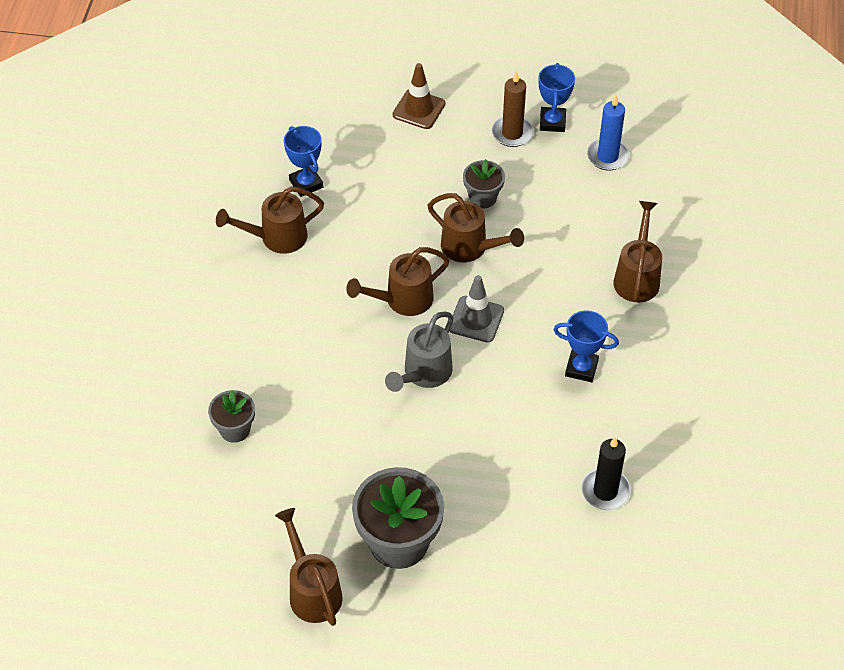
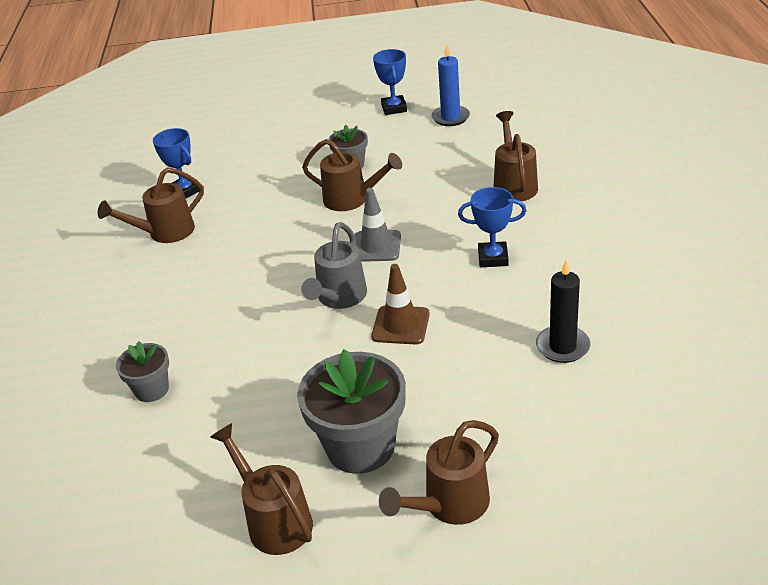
camera: 10 degrees left, 15 degrees down
brown watering can [346,247,450,316] -> brown watering can moved to [379,420,499,525]
brown traffic cone [393,63,445,129] -> brown traffic cone moved to [371,264,430,344]
brown candle [492,71,534,147] -> none

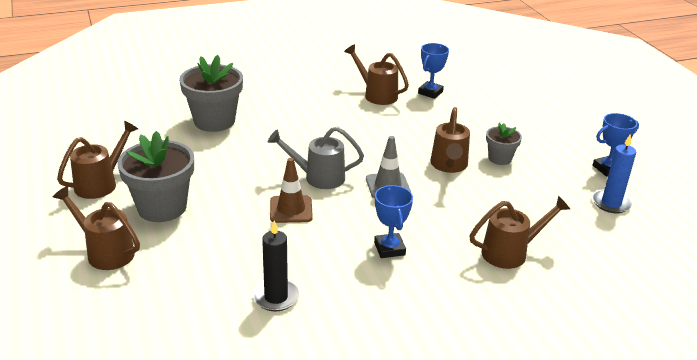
camera: 70 degrees right, 5 degrees down
grey flower pot [116,341,169,402] -> grey flower pot [179,55,243,132], size x1.85

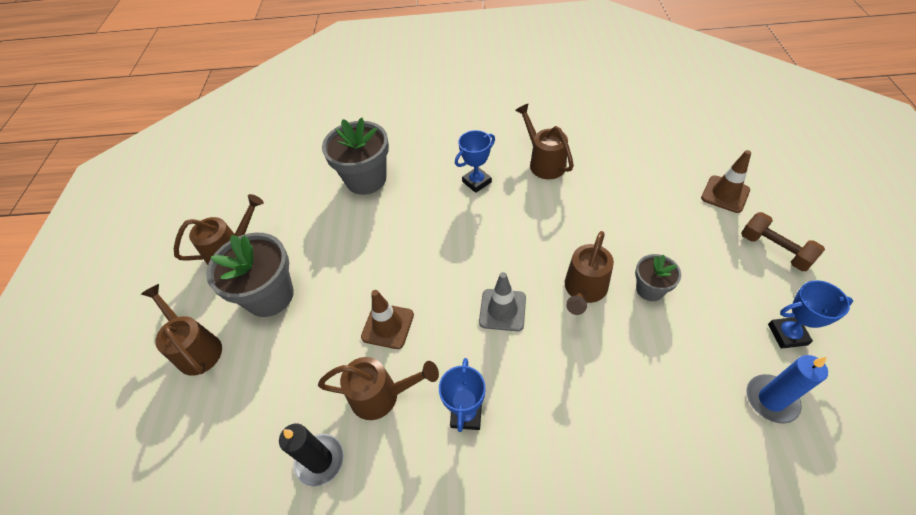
camera: 25 degrees right, 20 degrees up
grey watering can [268,127,364,189] -> none
blue trophy [418,43,449,99] -> blue trophy moved to [455,130,495,193]
brown watering can [470,195,570,269] -> brown watering can moved to [318,357,439,420]
none -> brown traffic cone [701,150,751,213]
none -> brown dumbbell [741,212,825,271]

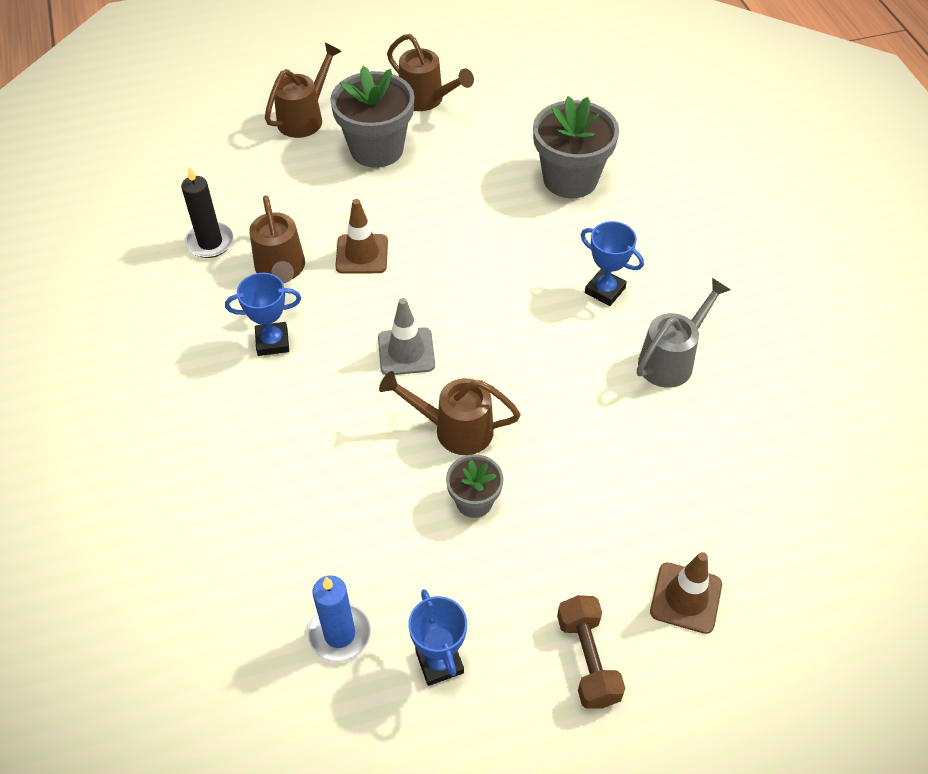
camera: 70 degrees right, 0 degrees up
brown watering can [515,103,574,179] -> grey watering can [637,278,731,388]
brown dumbbell [741,212,825,271] -> brown dumbbell turned 45 degrees counterclockwise [557,595,626,709]

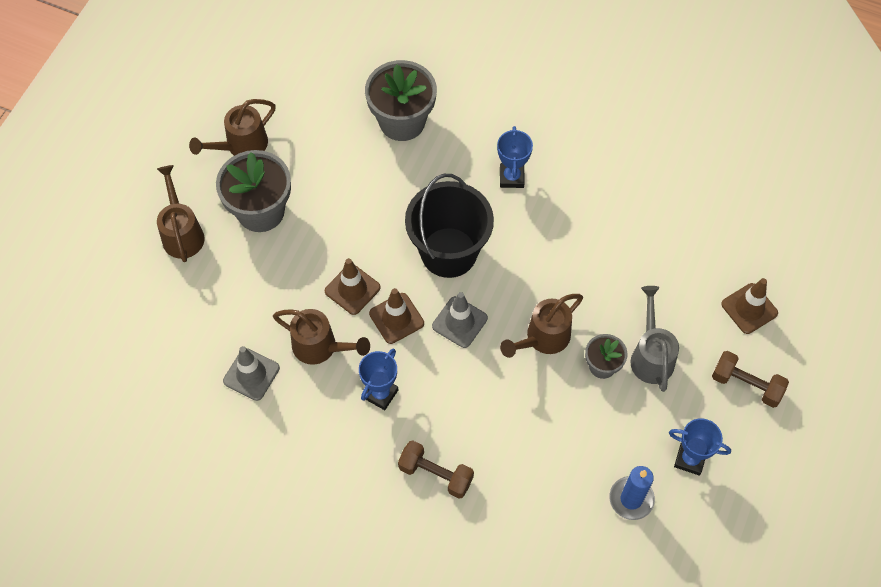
camera: 50 degrees left, 10 degrees up
black candle [181,167,234,258] -> grey traffic cone [223,346,280,401]
brown watering can [387,34,474,111] -> brown watering can turned 150 degrees clockwise [189,99,276,156]
blue trophy [581,221,644,306] -> blue trophy turned 75 degrees counterclockwise [497,126,533,188]
grey watering can [637,278,731,388] -> grey watering can moved to [631,286,679,392]
none -> brown traffic cone [369,288,424,344]
none -> brown dumbbell [398,441,474,499]
none -> black bucket [405,174,494,278]

